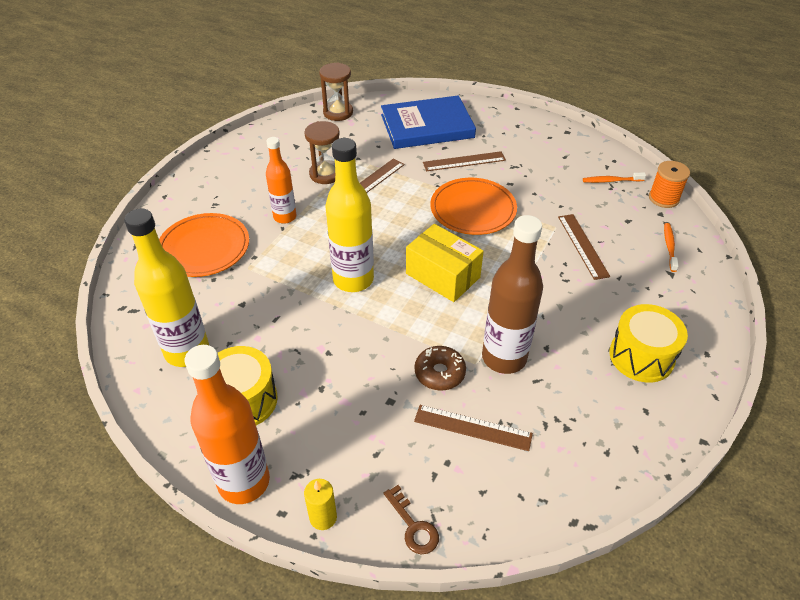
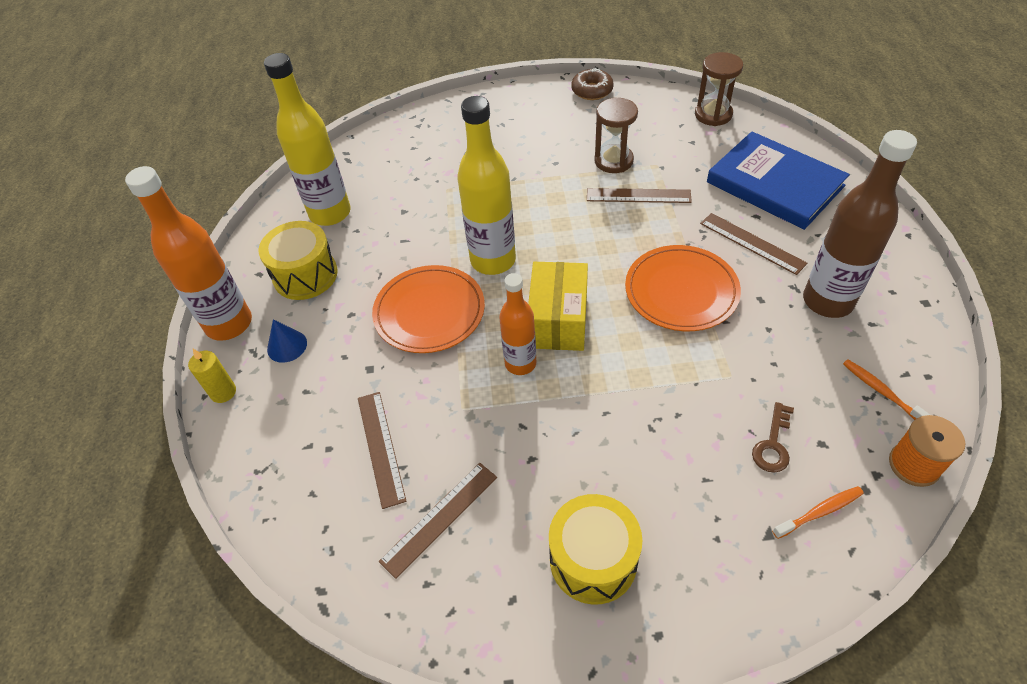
camera: 60 degrees right, 5 degrees up
orange plate [159,213,249,277] -> orange plate moved to [372,265,485,353]
orange bottle [266,137,296,224] -> orange bottle moved to [499,273,536,375]
brown key [384,485,439,554] -> brown key moved to [752,402,794,473]
brown donut [414,346,466,391] -> brown donut moved to [571,68,614,100]
brown bottle [482,215,543,374] -> brown bottle moved to [803,130,917,318]
brown ruler [558,214,610,280] -> brown ruler moved to [379,463,497,579]
none -> blue cone [267,319,307,363]

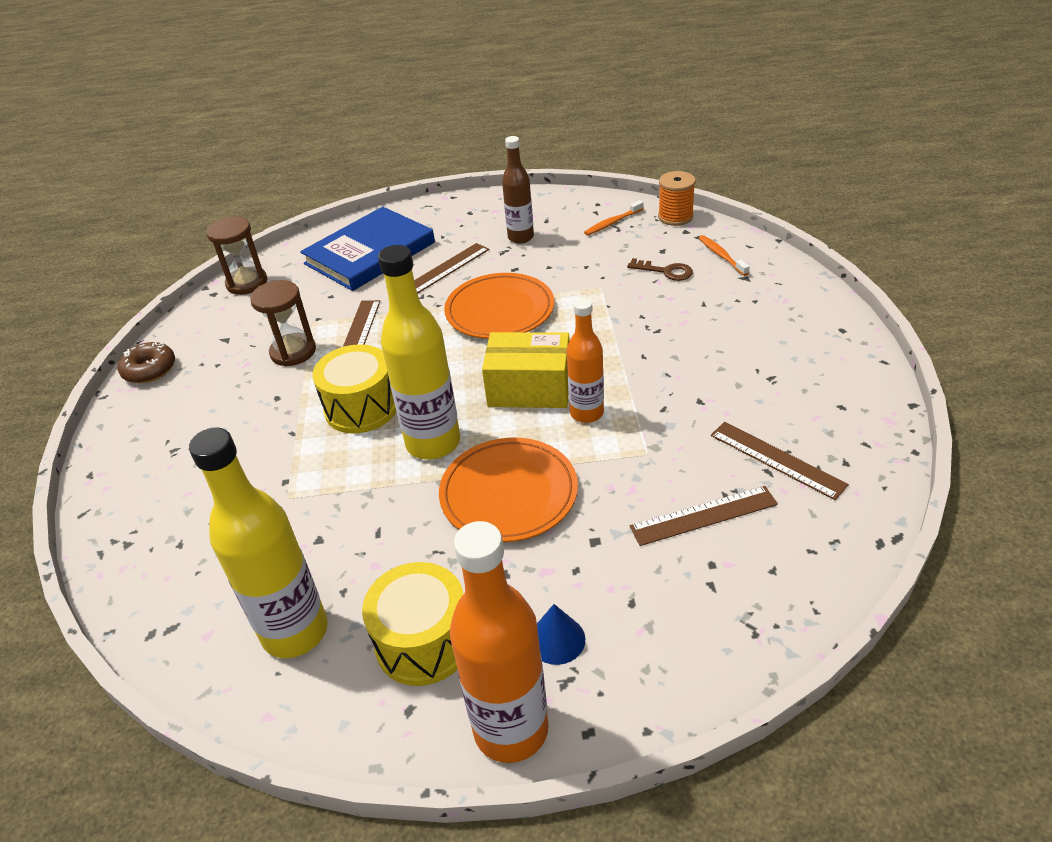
camera: 90 degrees left, 10 degrees down
yellow candle [188,349,236,403] -> none
yellow drum [549,494,642,605] -> yellow drum moved to [312,344,396,433]
brown bottle [803,130,917,318] -> brown bottle [502,136,534,244], size x0.62

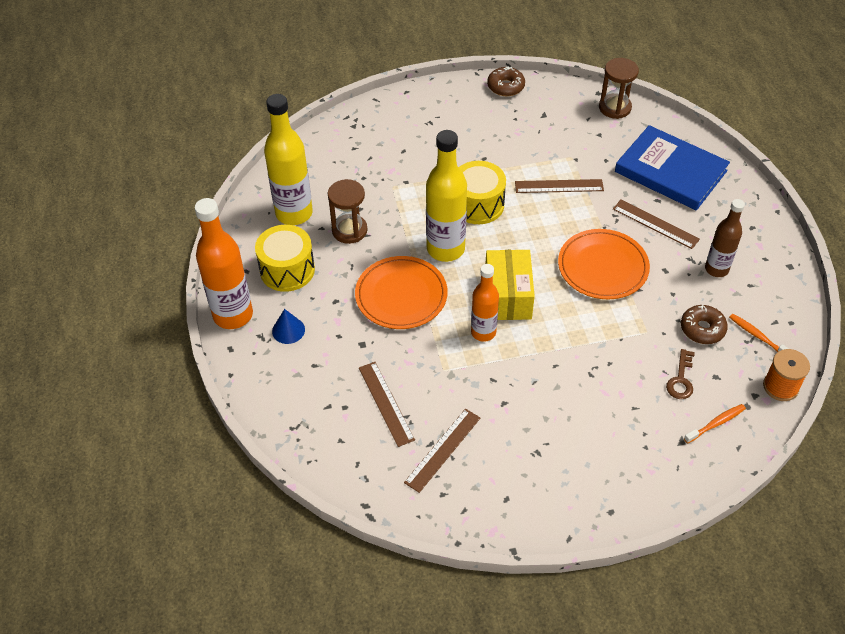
camera: 80 degrees right, 10 degrees up
brown hourglass [250,280,316,367] -> brown hourglass moved to [328,179,367,244]
none -> brown donut [681,305,728,344]

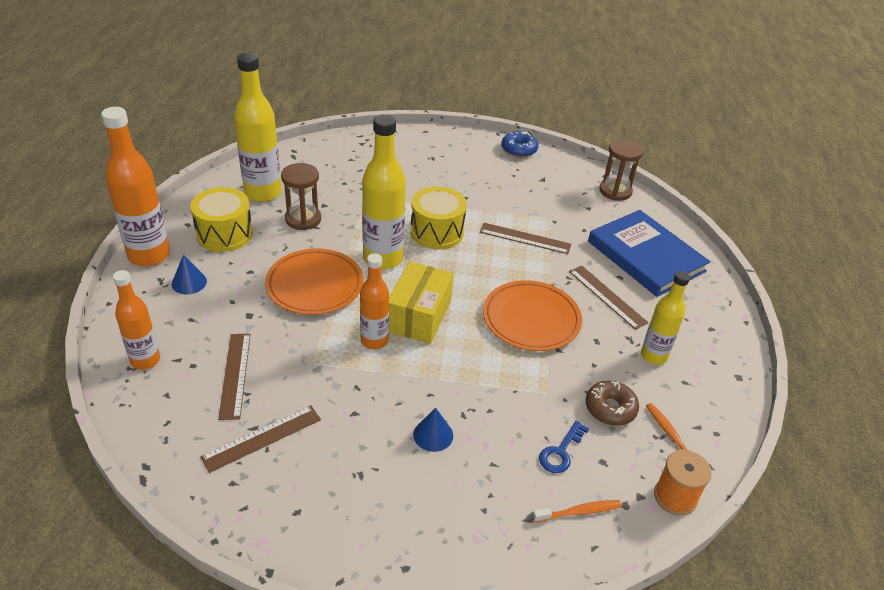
camera: 15 degrees right, 10 degrees down
brown donut [487,66,525,96] -> blue donut [501,131,539,157]
brown key [666,349,695,399] -> blue key [539,420,589,473]
brown bottle [705,199,745,277] -> yellow bottle [641,271,690,365]
none -> orange bottle [113,270,160,370]
none -> blue cone [413,408,453,452]

